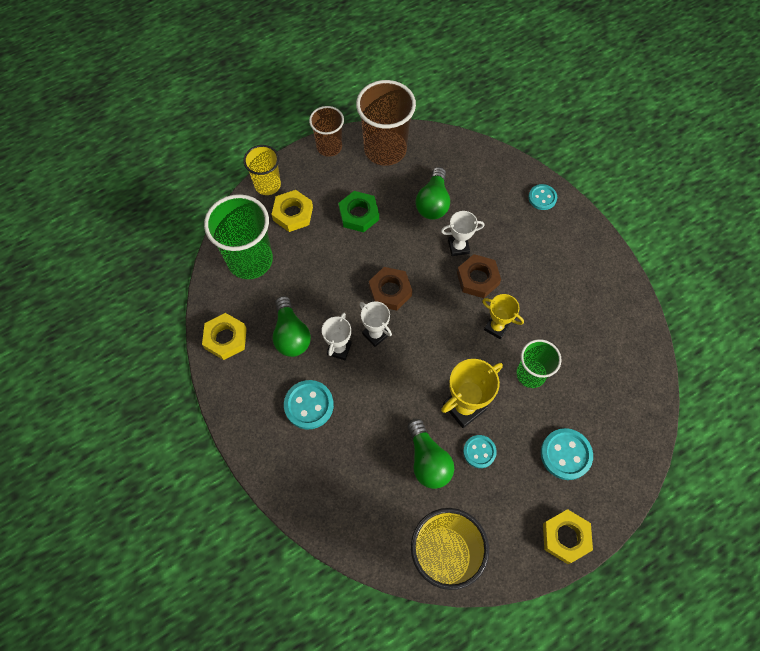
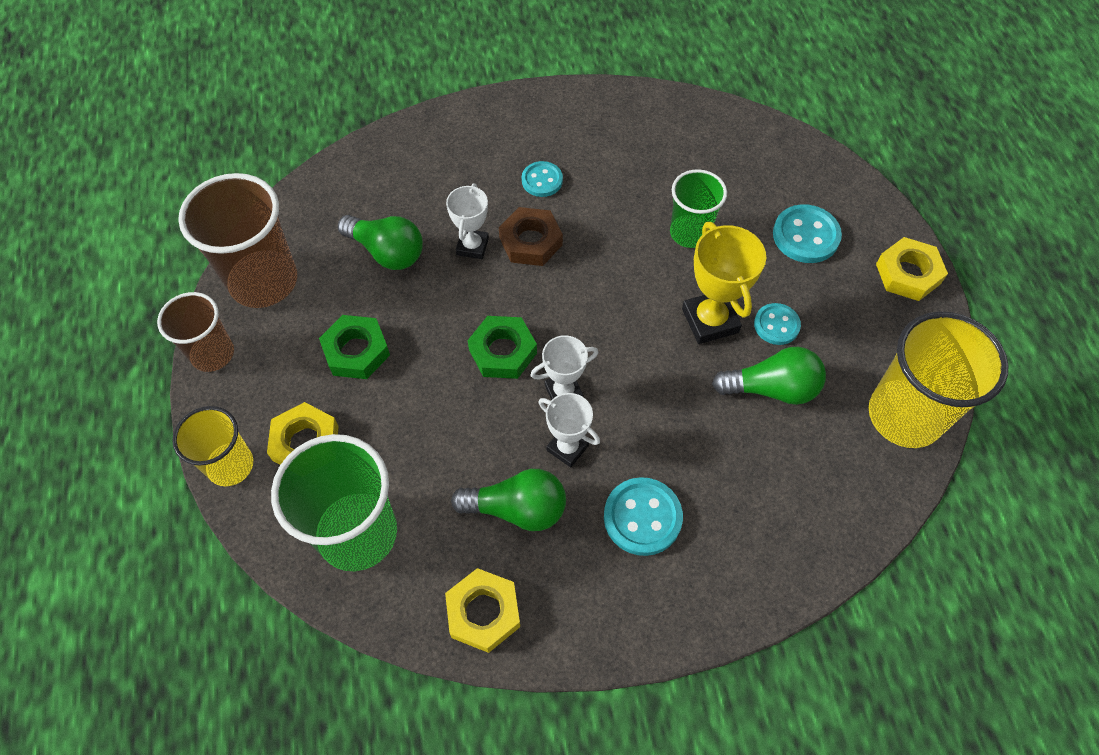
camera: 70 degrees left, 5 degrees down
brown nut [369,267,412,311] -> green nut [467,316,537,379]
yellow trophy [482,294,524,340] -> none
turquoise button [529,184,557,210] -> turquoise button moved to [522,161,563,197]

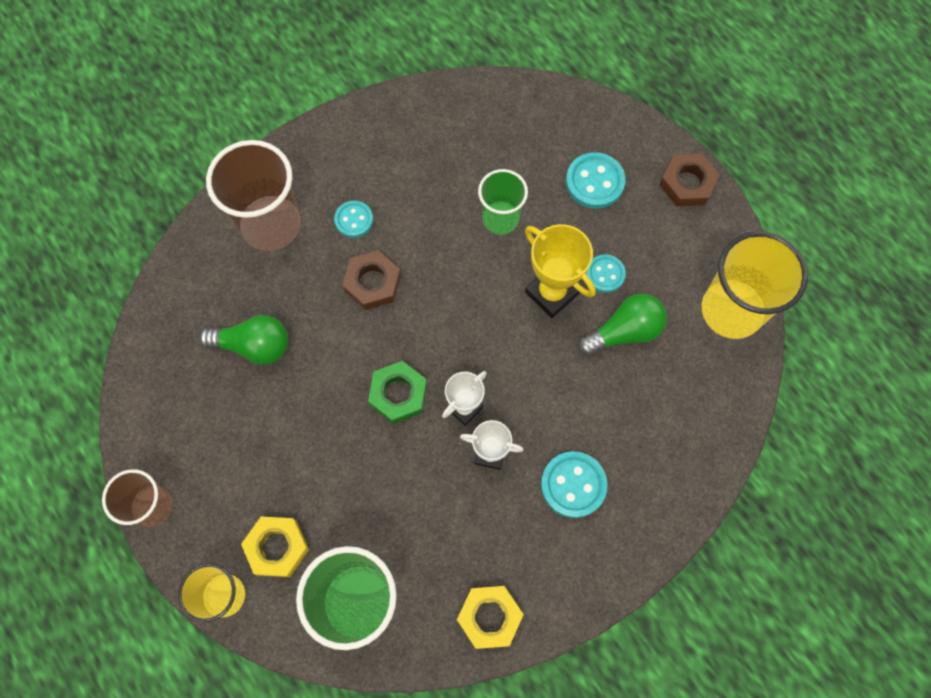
camera: 25 degrees left, 10 degrees up
brown cup [178,173,297,308] -> brown cup moved to [206,140,301,251]
green nut [319,315,390,379] -> none
white trophy [446,183,489,259] -> none
green light bulb [451,469,566,531] -> none
yellow nut [876,237,948,301] -> brown nut [660,153,720,206]

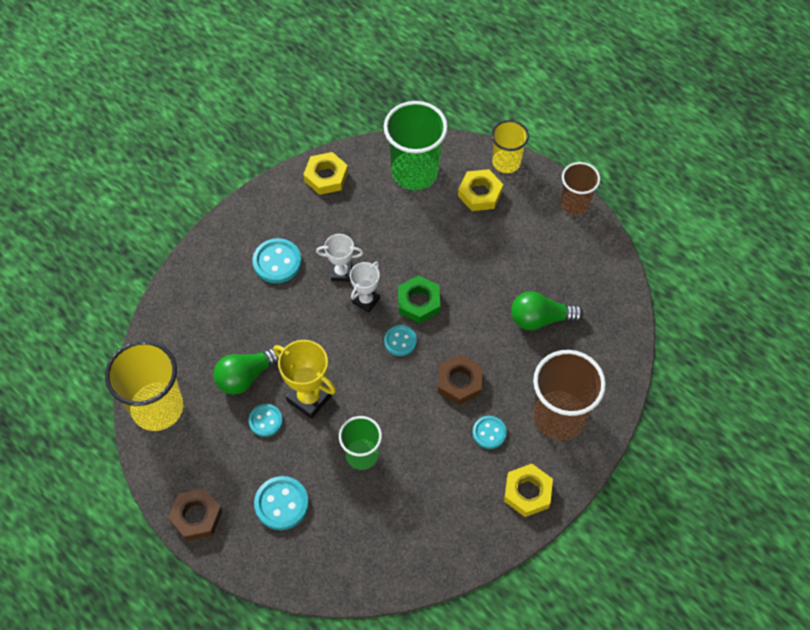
camera: 170 degrees right, 10 degrees down
none -> turquoise button [384,325,417,356]
none -> yellow nut [504,464,553,517]

